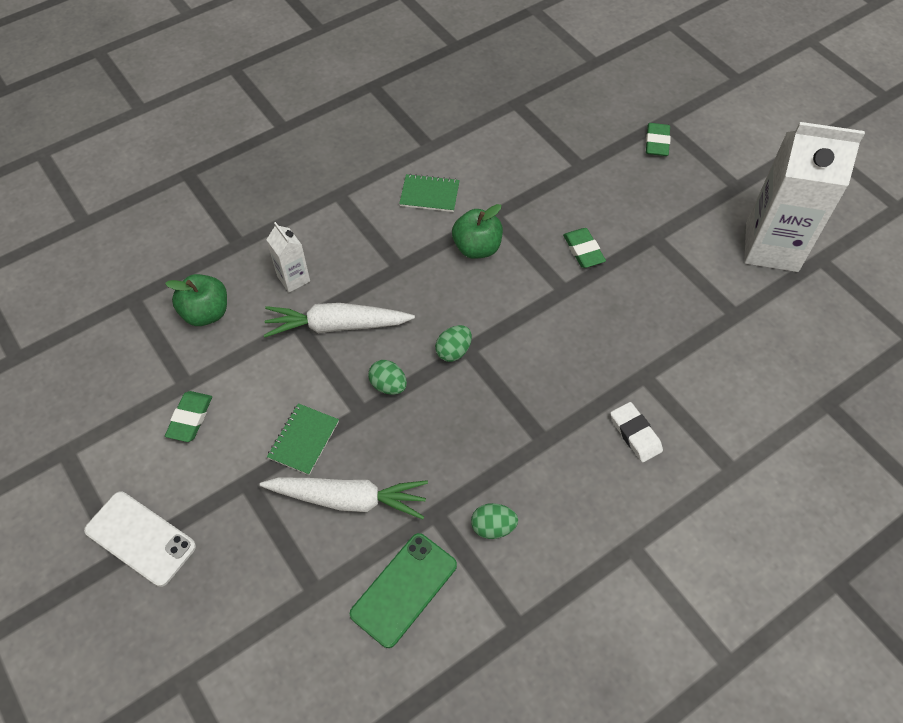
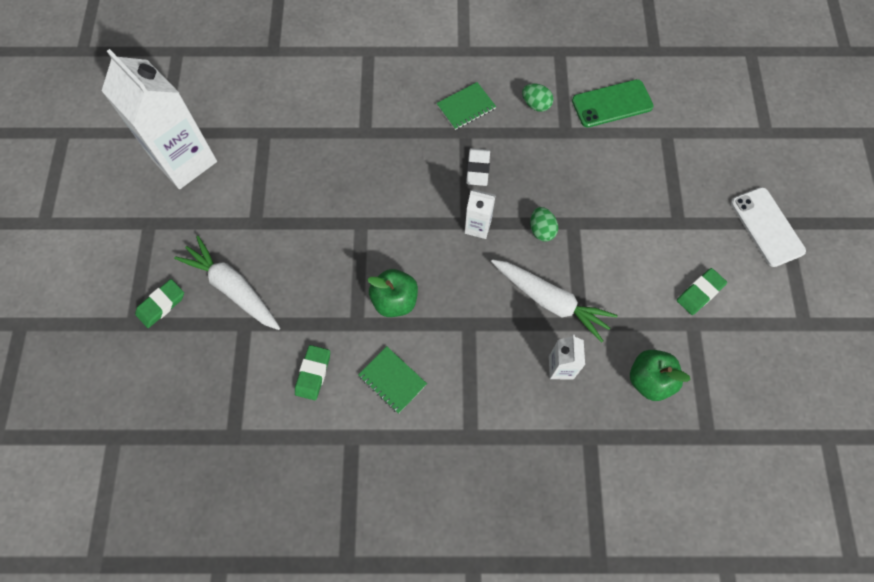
camera: 145 degrees left, 10 degrees up
white carrot [260,478,428,519] -> white carrot moved to [174,236,280,330]
green notebook [267,403,339,475] -> green notebook moved to [436,82,496,130]
green egg [435,325,472,362] -> white carton [465,189,496,239]
green eraser [563,228,606,268] -> green eraser moved to [295,345,330,400]
white eraser [610,402,663,462] -> white eraser moved to [466,148,490,186]

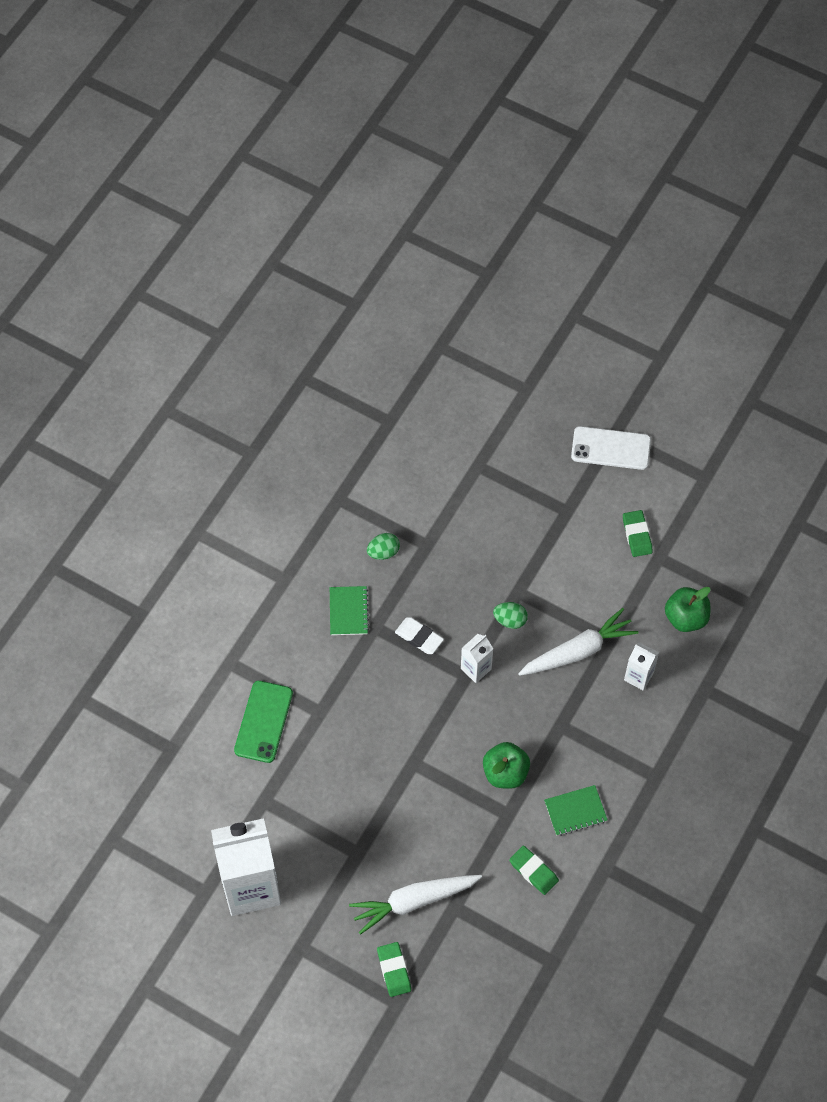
camera: 60 degrees left, 5 degrees down
green phone [572,79,654,128] -> green phone moved to [234,681,293,763]

